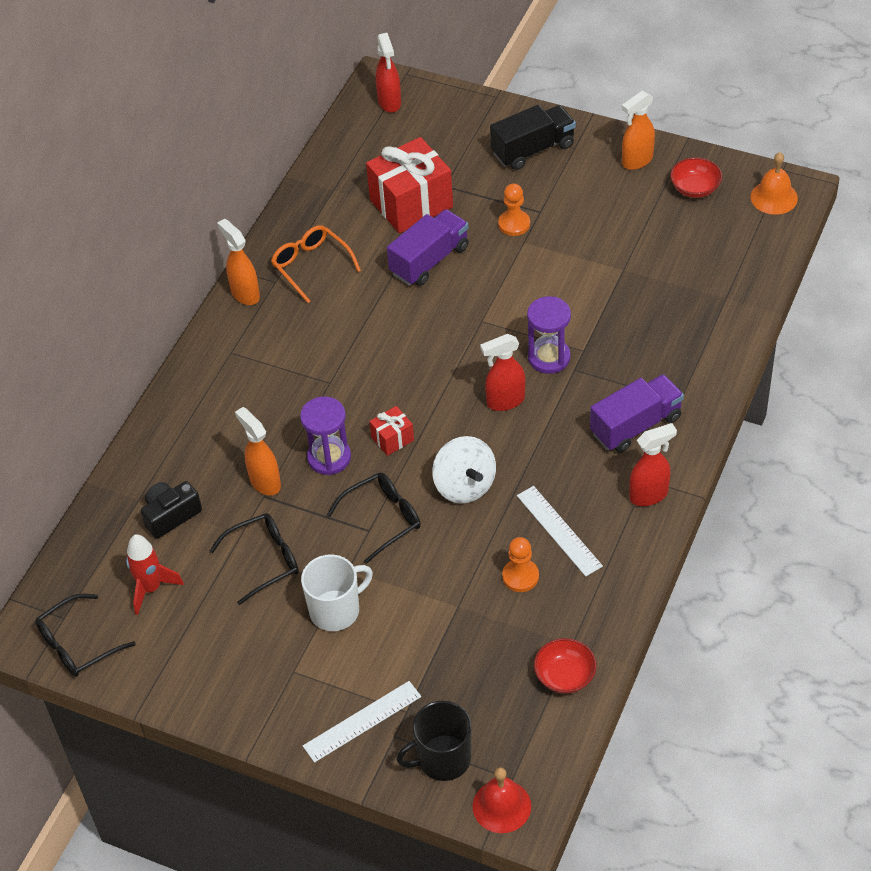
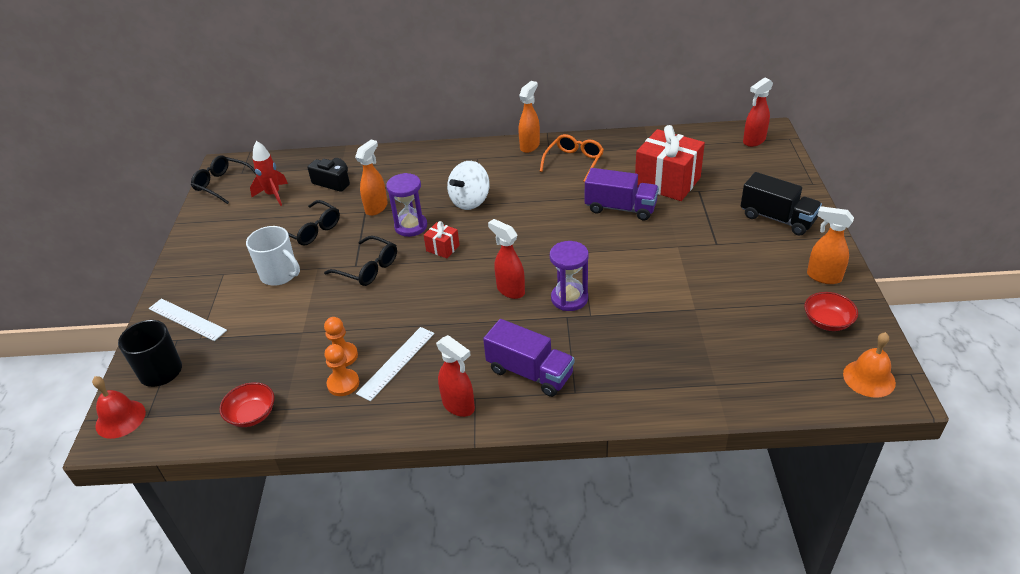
camera: 65 degrees right, 10 degrees down
white spinning top [432,436,496,504] -> white spinning top moved to [447,161,490,210]
orange pawn [498,183,530,236] -> orange pawn moved to [325,344,359,396]

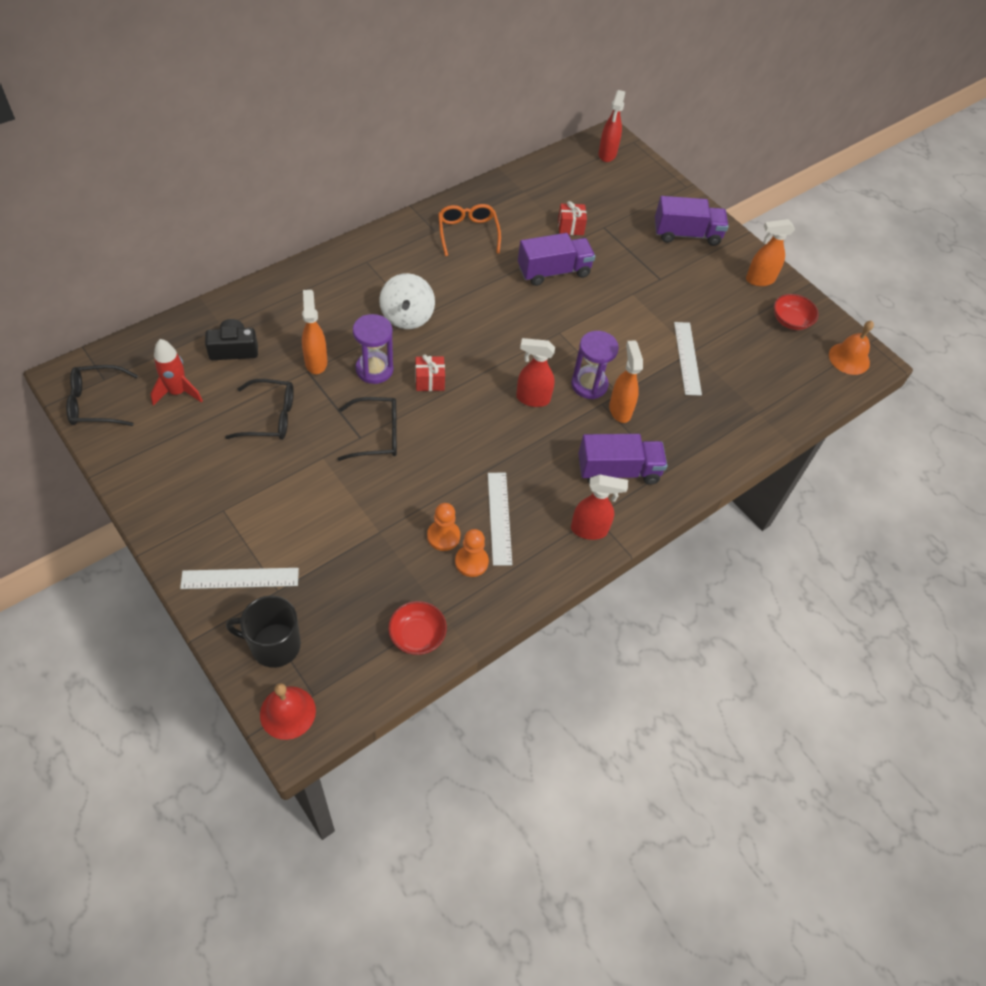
camera: 45 degrees left, 15 degrees up
white mug [246,226,300,286] -> none
orange spray bottle [519,81,540,153] -> orange spray bottle moved to [609,340,643,423]
red gift [635,125,705,201] -> red gift [558,201,587,235], size x0.46
black truck [741,172,822,236] -> purple truck [655,196,729,246]
none -> white ruler [674,322,702,396]

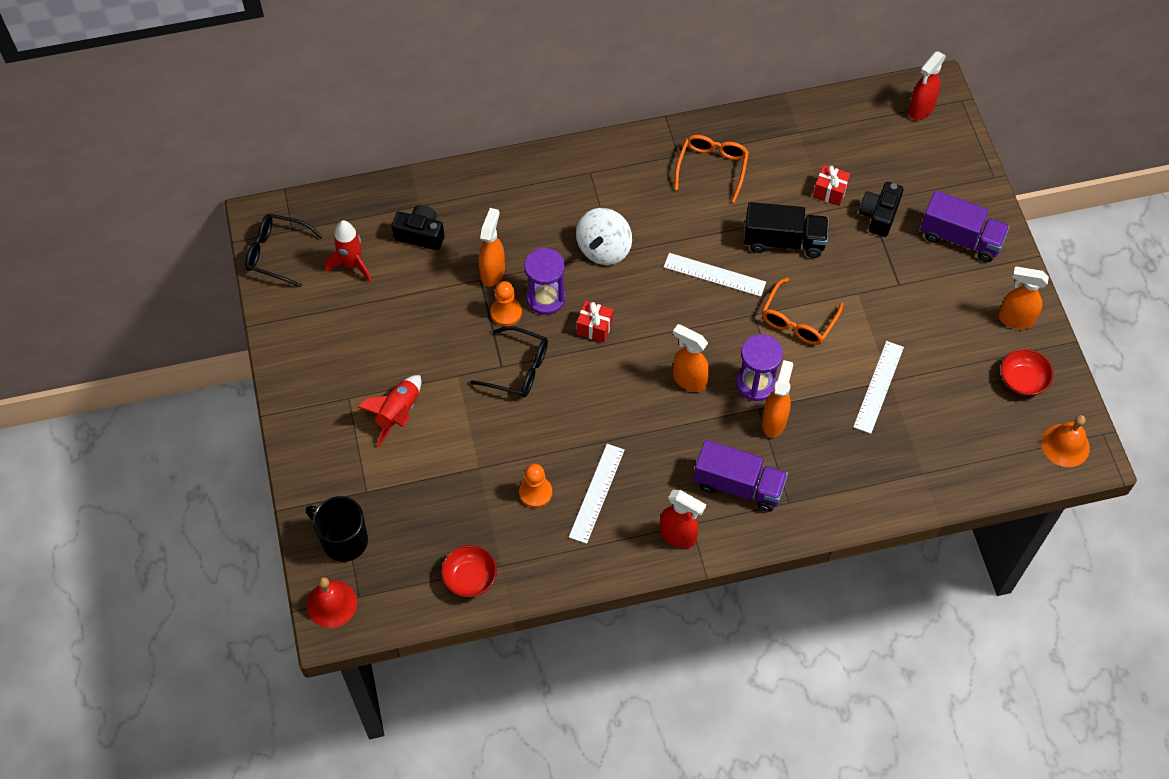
camera: 30 degrees right, 5 degrees up
white ruler [180,568,299,589] -> white ruler moved to [664,253,766,297]
black glasses [225,379,294,440] -> none
orange pawn [455,529,489,577] -> orange pawn moved to [491,281,522,327]
red spray bottle [516,338,555,407] -> orange spray bottle [673,324,709,392]
purple truck [518,233,595,286] -> black truck [744,202,829,258]
none -> red rocket [358,375,421,447]
none -> orange glasses [762,278,843,345]
none -> black camera [859,182,903,237]

